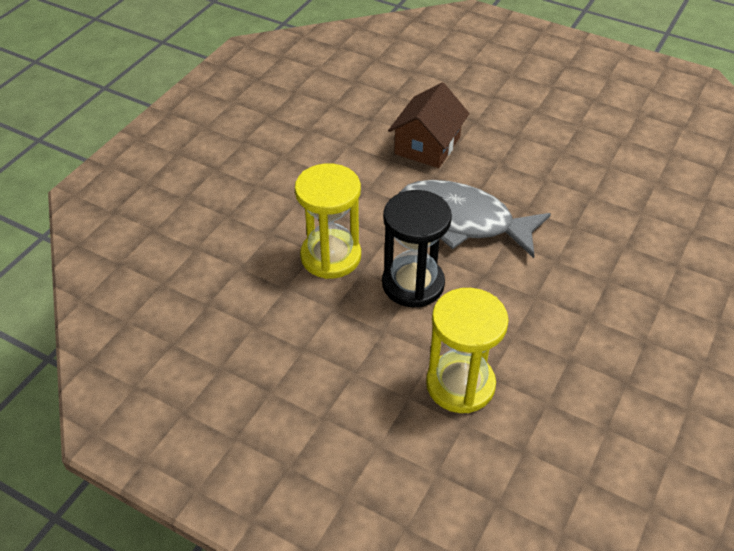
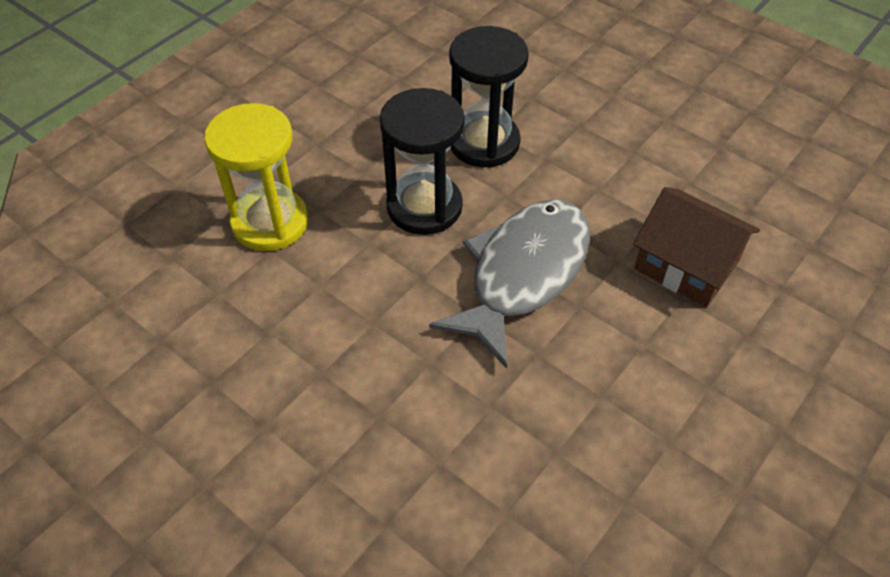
camera: 100 degrees right, 5 degrees up
yellow hourglass [295,163,361,279] -> black hourglass [449,26,529,168]

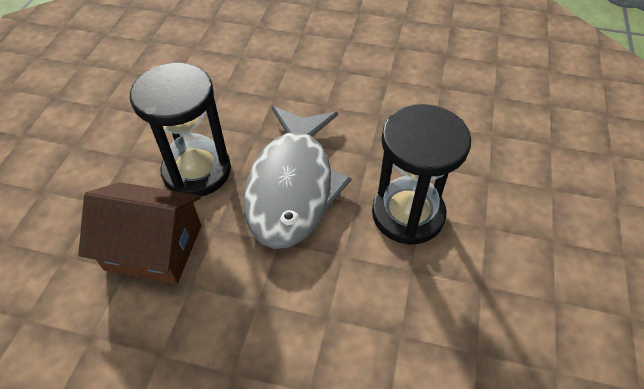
camera: 155 degrees right, 0 degrees up
yellow hourglass [204,103,308,251] -> none
black hourglass [449,26,529,168] -> black hourglass moved to [130,63,231,196]

